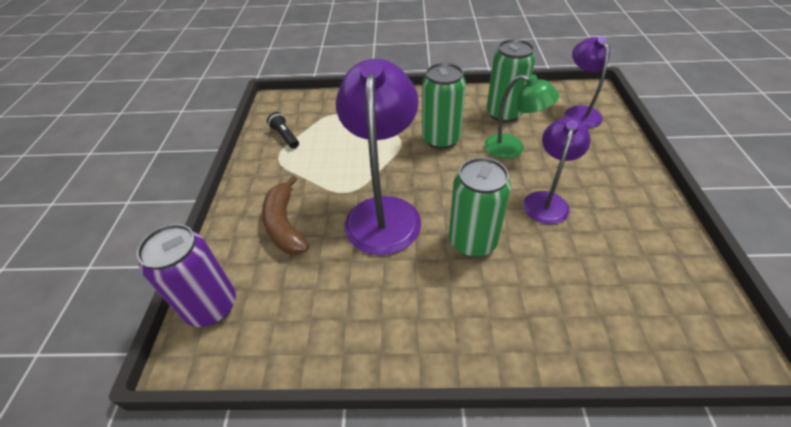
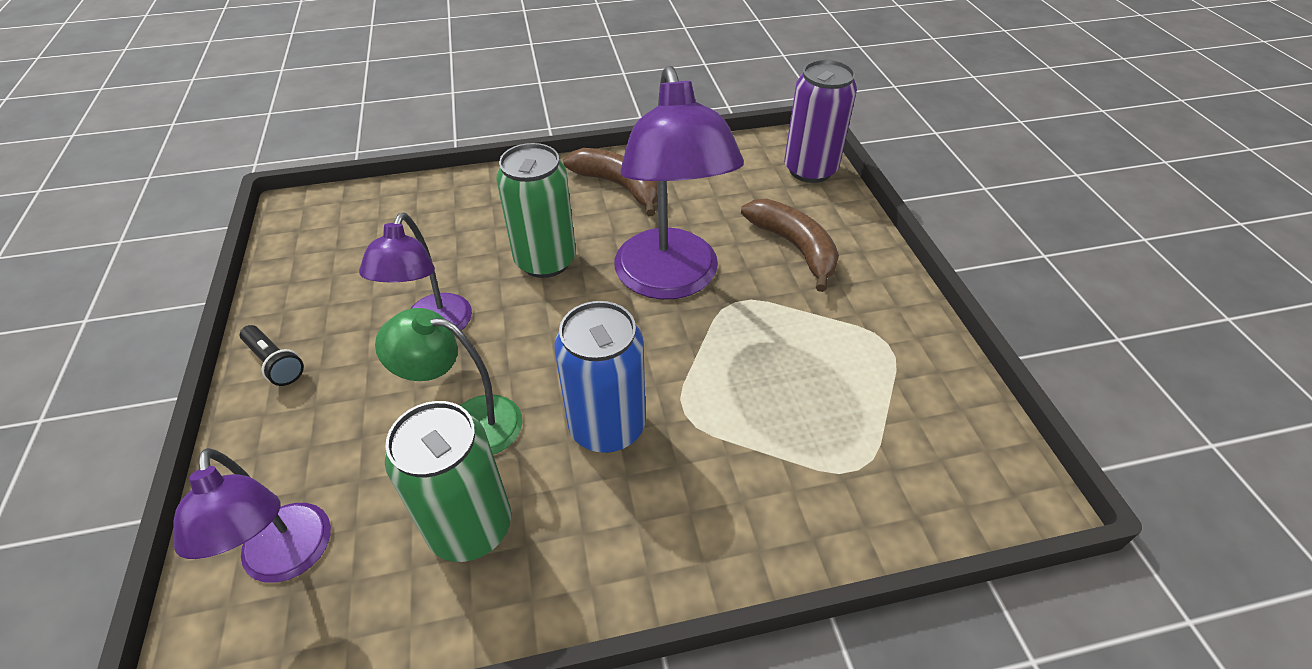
camera: 165 degrees right, 0 degrees up
black flashlight [267,112,299,149] -> black flashlight moved to [240,325,304,386]
green can [422,63,466,149] -> blue can [554,301,646,453]
none -> brown banana [563,148,658,216]

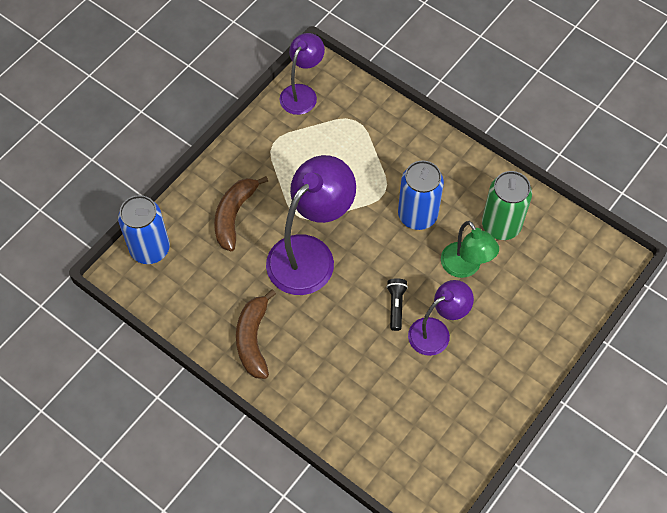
camera: 130 degrees left, 15 degrees up
purple lamp [173,448,331,583] -> purple lamp moved to [280,33,325,115]
black flashlight [240,325,304,386] -> black flashlight moved to [387,278,408,331]
green can [496,143,576,278] -> none
purple can [784,60,857,183] -> blue can [118,195,170,264]

